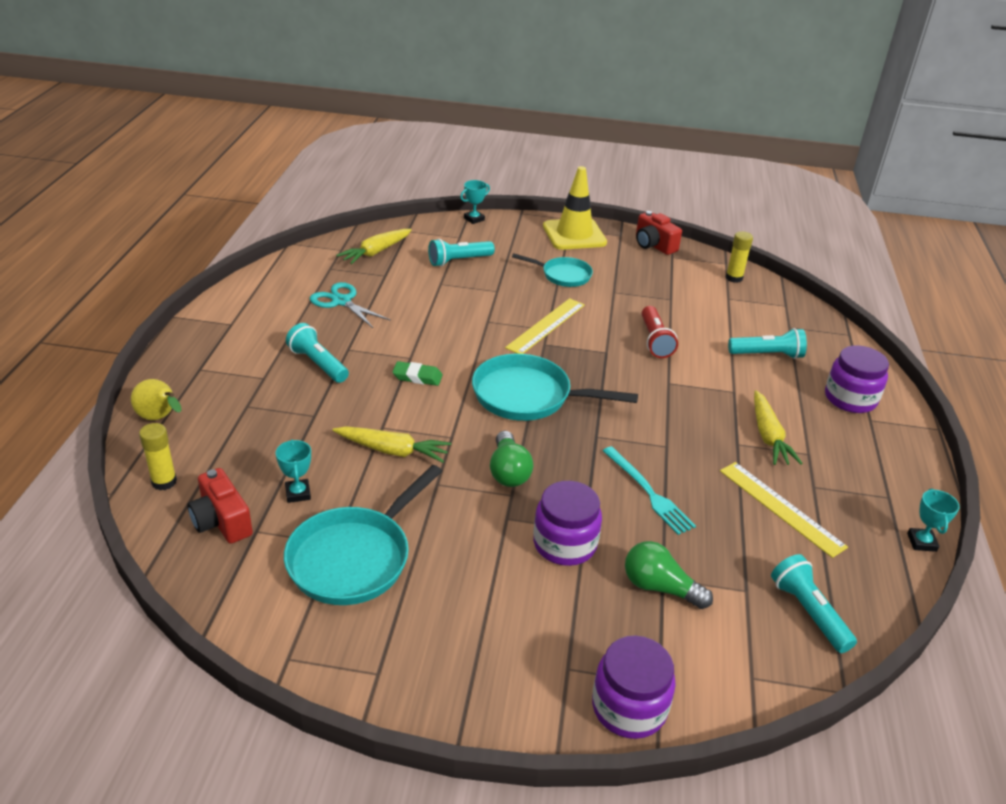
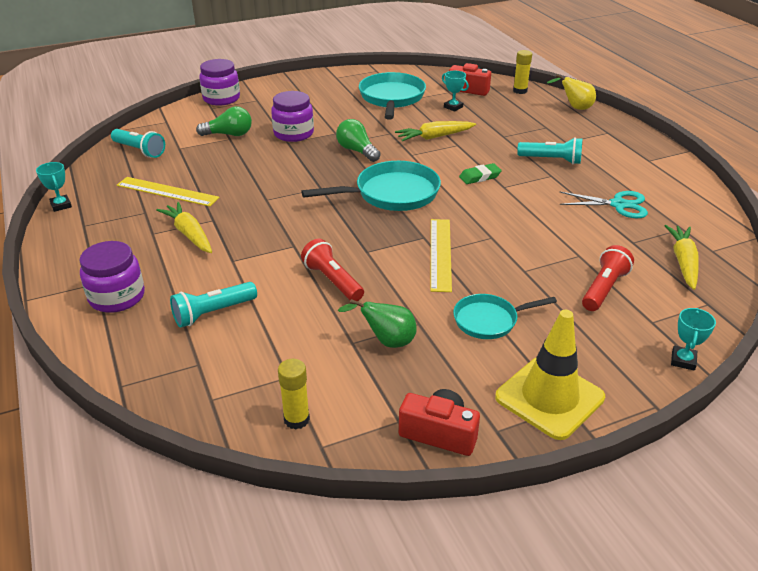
camera: 150 degrees right, 0 degrees up
turquoise flashlight [428,239,495,267] -> red flashlight [582,245,634,311]
turquoise fork [603,446,696,535] -> none
none -> green pear [338,299,417,348]

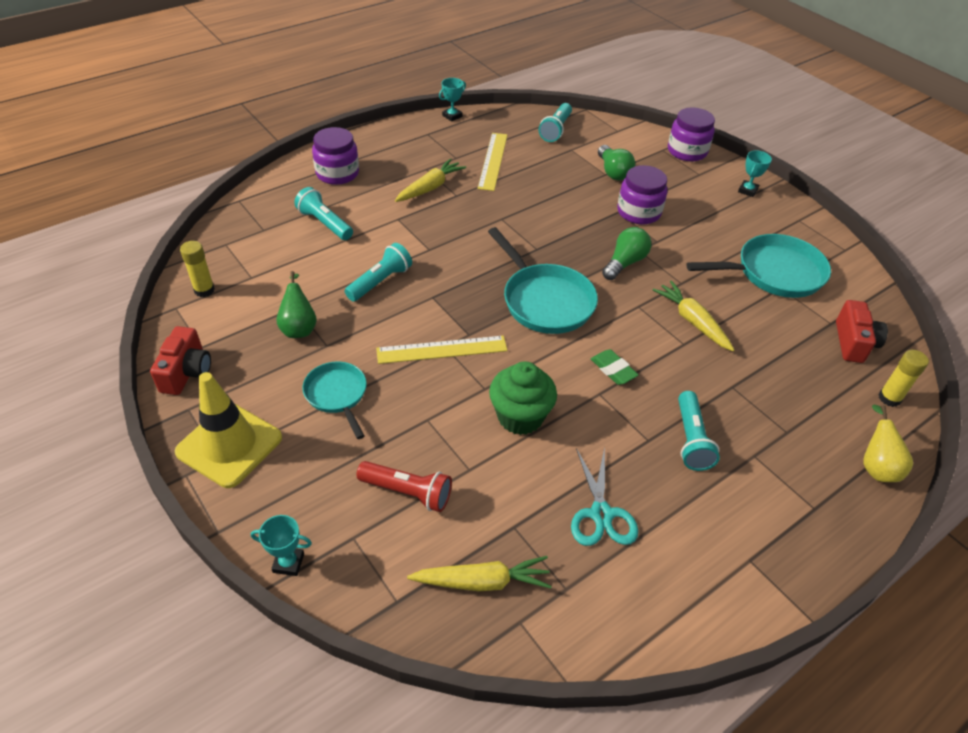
camera: 75 degrees right, 10 degrees up
red flashlight [301,239,364,301] -> turquoise flashlight [345,243,412,302]
turquoise trophy [442,71,469,112] -> turquoise trophy moved to [738,151,772,197]
none -> green cupcake [489,361,557,435]

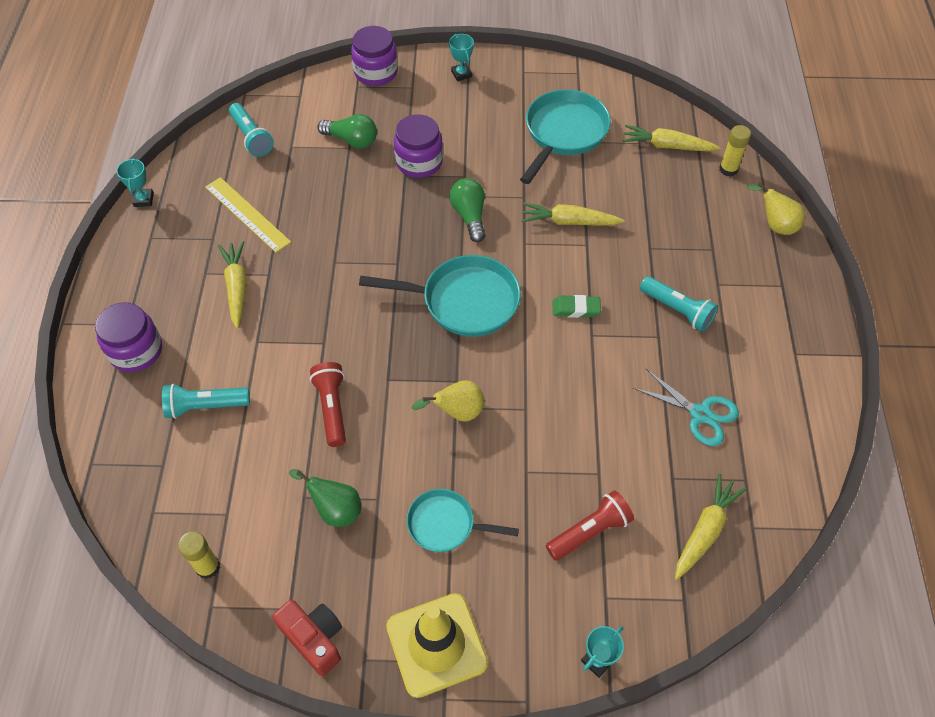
camera: 50 degrees left, 10 degrees up
turquoise flashlight [345,243,412,302] -> red flashlight [310,362,346,447]
yellow ruler [376,336,507,364] -> yellow pear [412,380,485,422]
green cupcake [489,361,557,435] -> none
red camera [836,300,888,363] -> yellow carrot [623,125,720,151]

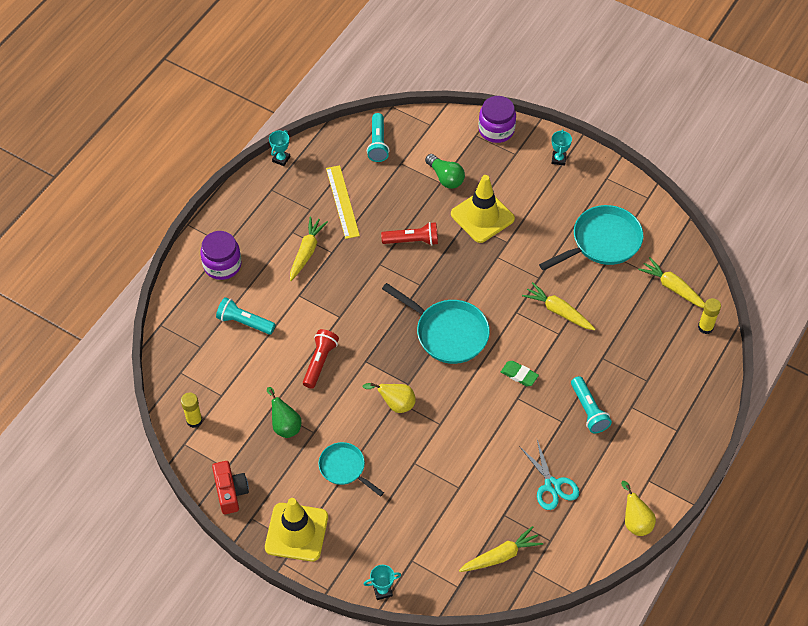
camera: 30 degrees right, 0 degrees up
purple jar [394,115,443,178] -> yellow traffic cone [451,175,515,243]
green light bulb [449,178,485,242] -> none
red flashlight [546,490,634,561] -> red flashlight moved to [381,222,438,246]
yellow pear [747,182,805,235] -> yellow pear moved to [621,481,656,536]

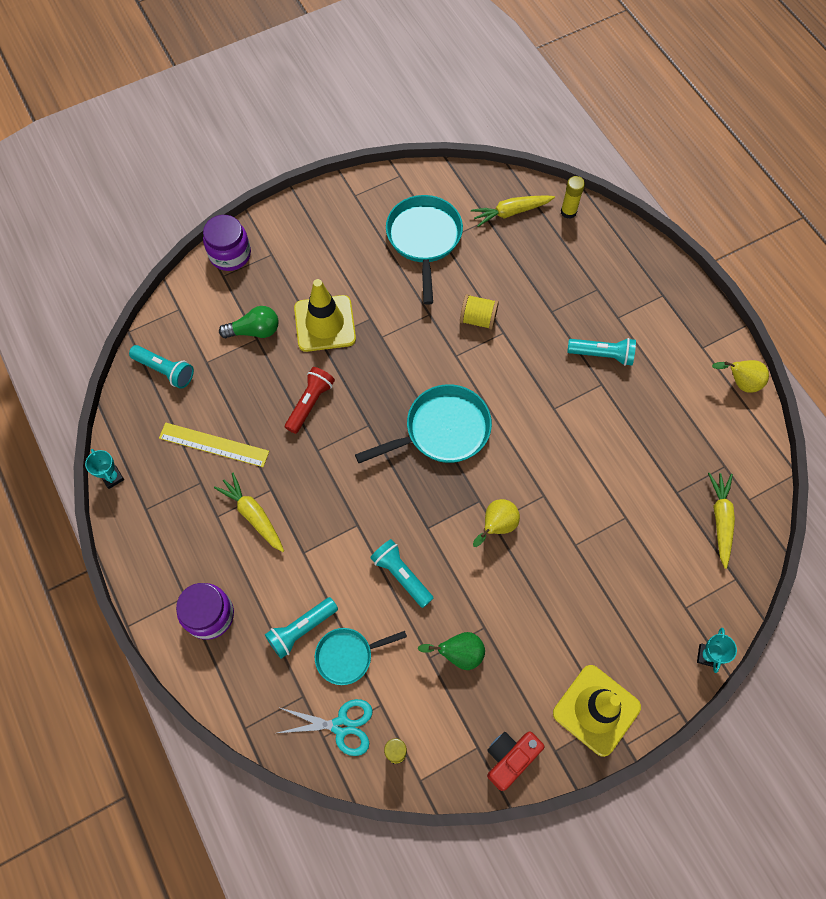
camera: 60 degrees left, 10 degrees up
red camera [212,461,249,514] -> red camera turned 60 degrees counterclockwise [487,731,544,791]
red flashlight [303,329,339,388] -> turquoise flashlight [370,539,434,608]
turquoise pan [319,442,384,496] -> turquoise pan moved to [315,628,407,685]
green eraser [501,361,539,387] -> none
turquoise scissors [519,440,579,510] -> turquoise scissors moved to [278,699,372,756]
yellow carrot [522,282,595,330] -> yellow spool [460,294,499,330]
turquoise trophy [552,129,572,165] -> none

